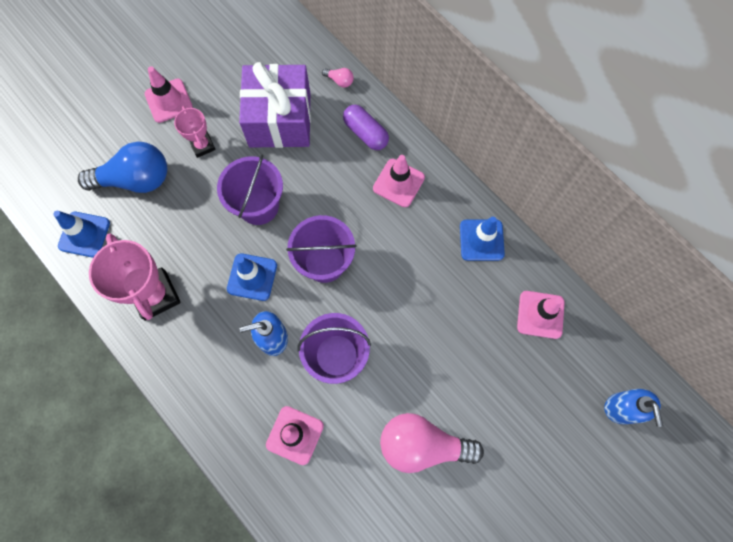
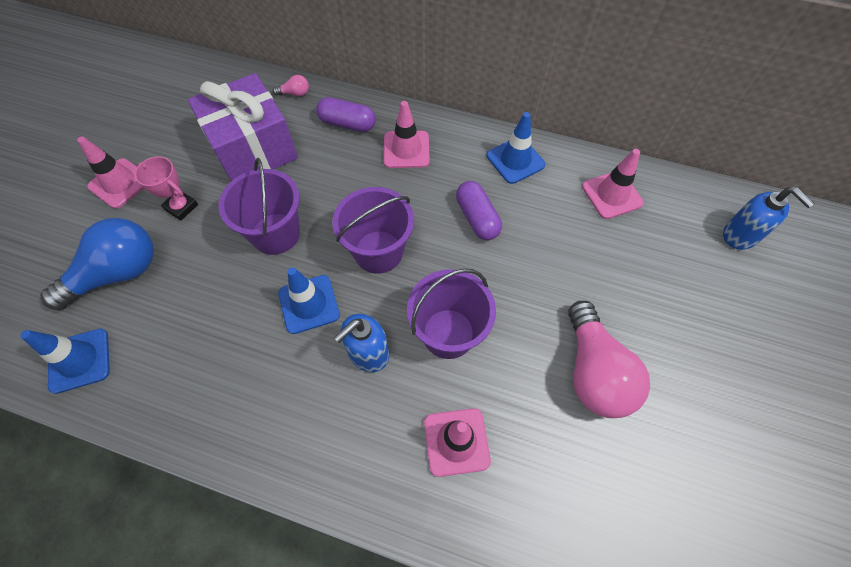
camera: 30 degrees left, 10 degrees down
pink trophy [89,233,181,321] -> none
pink light bulb [380,413,484,473] -> pink light bulb turned 75 degrees counterclockwise [568,301,650,418]
none -> purple capsule [456,181,502,240]

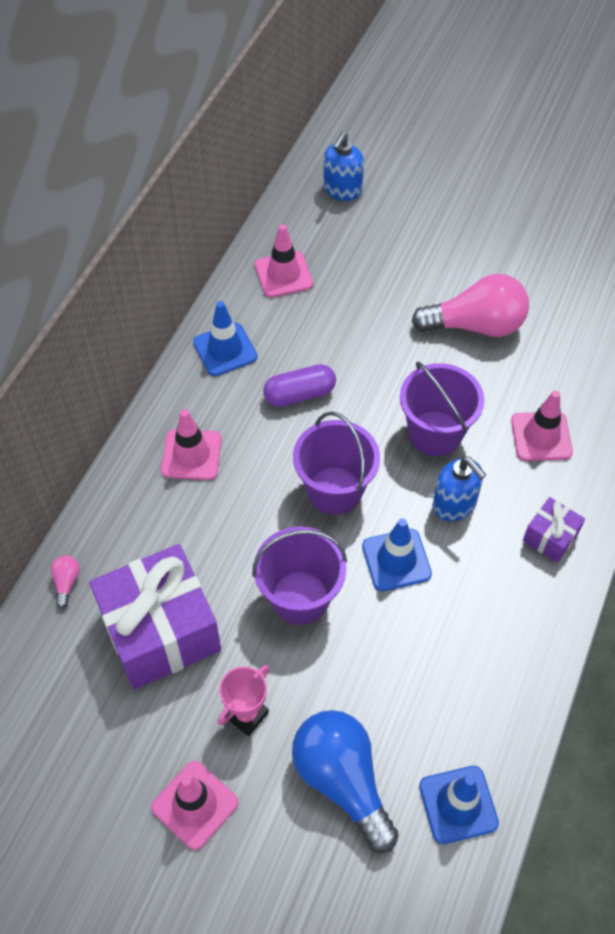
camera: 85 degrees left, 5 degrees down
purple capsule [316,97,376,132] -> none
blue soap dispenser [723,187,815,250] -> blue soap dispenser turned 150 degrees clockwise [323,132,364,201]
none -> purple gift [523,497,585,563]

